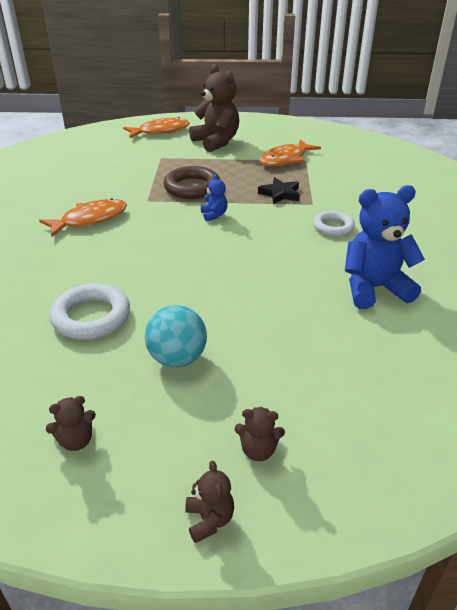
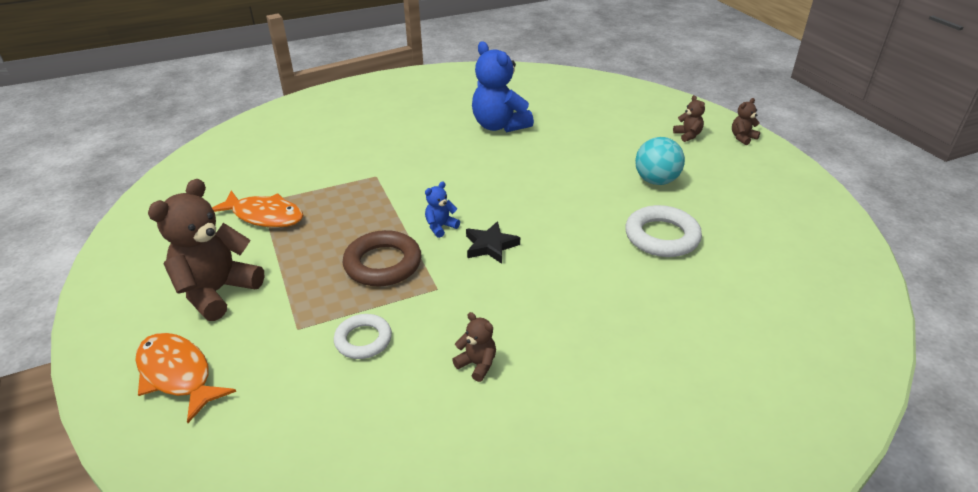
camera: 115 degrees left, 0 degrees up
orange fish [39,198,127,237] -> none
brown teddy bear [46,396,96,451] -> brown teddy bear moved to [452,312,496,382]
black star [258,177,300,204] -> black star moved to [466,221,520,264]
white ring [313,211,355,236] -> white ring moved to [334,314,392,359]

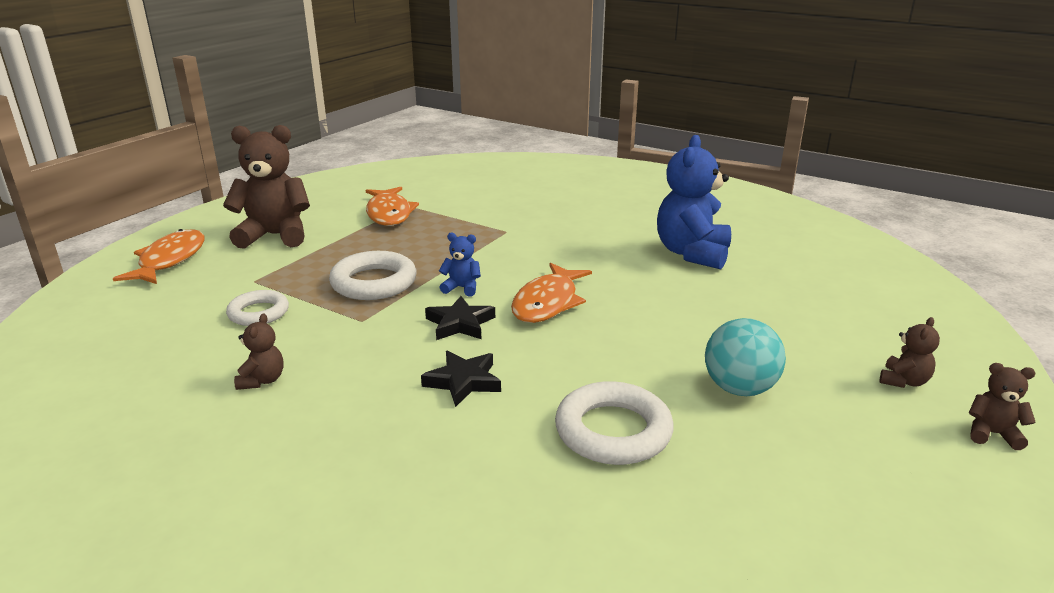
camera: 55 degrees right, 10 degrees down
brown ring [343,230,421,287] -> white ring [329,251,416,300]
none -> black star [421,350,501,407]
none -> orange fish [511,263,592,323]

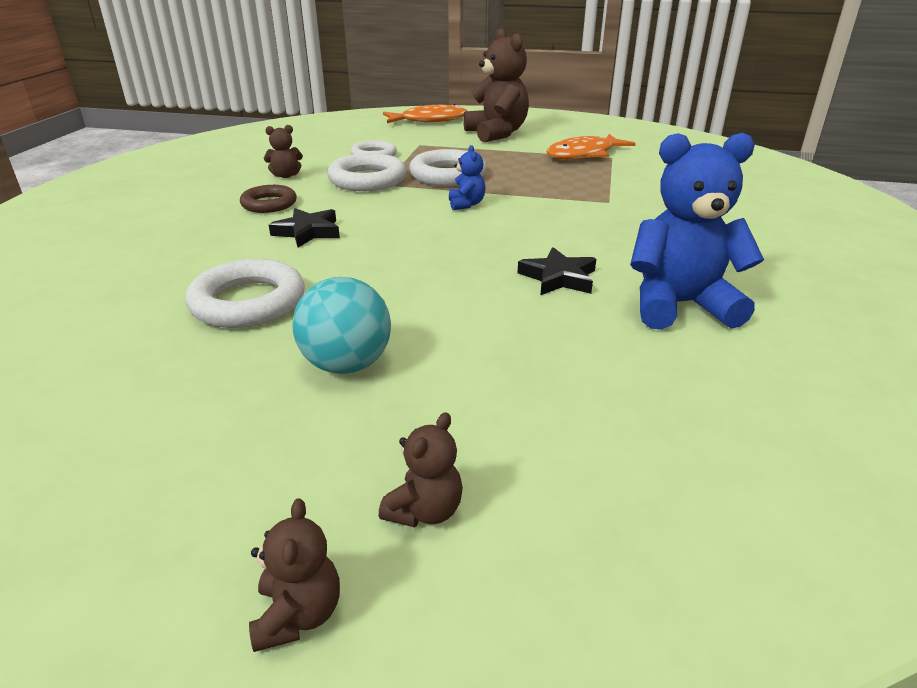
camera: 70 degrees right, 5 degrees up
black star [425,296,495,340] -> black star moved to [518,247,596,296]
orange fish [511,263,592,323] -> none
brown teddy bear [880,317,940,388] -> brown teddy bear turned 75 degrees counterclockwise [379,412,463,527]
none -> brown ring [240,185,297,213]
none -> white ring [327,153,406,191]

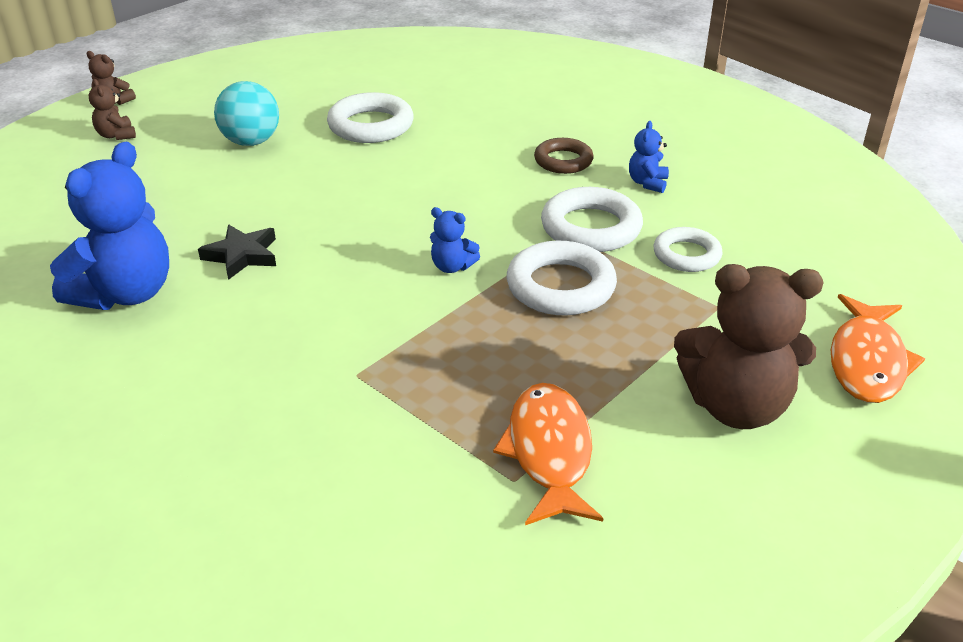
camera: 120 degrees right, 5 degrees up
brown teddy bear [264,125,303,178] -> blue teddy bear [629,121,669,193]
black star [269,208,340,247] -> none

